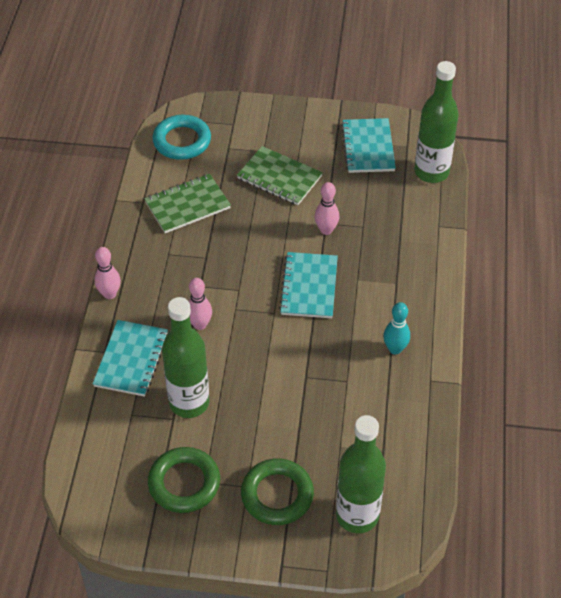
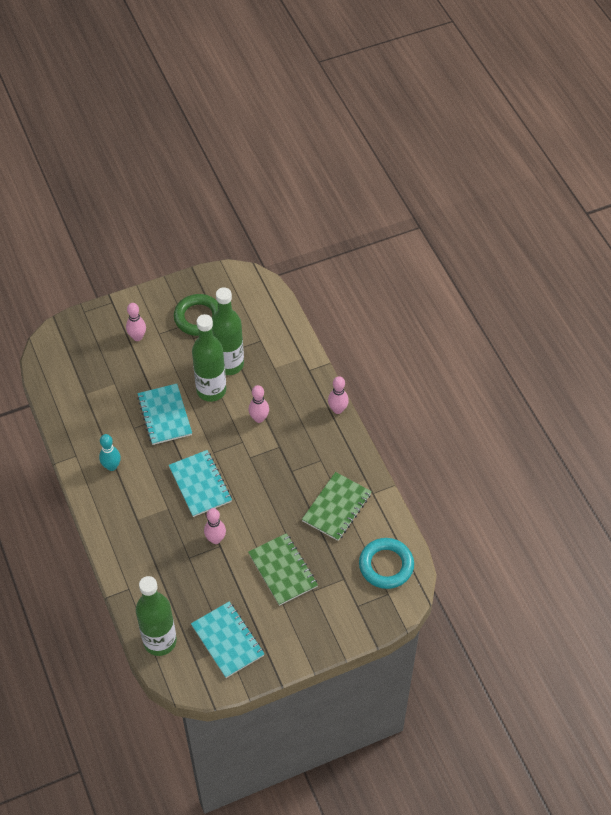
camera: 150 degrees right, 5 degrees up
turquoise notebook [93,320,168,397] -> turquoise notebook moved to [137,384,192,445]
green notebook [237,146,323,205] -> green notebook turned 60 degrees clockwise [248,533,318,606]
green ring [241,458,314,525] -> pink bowling pin [126,303,146,341]
green bottle [336,415,386,533] -> green bottle moved to [192,314,226,402]

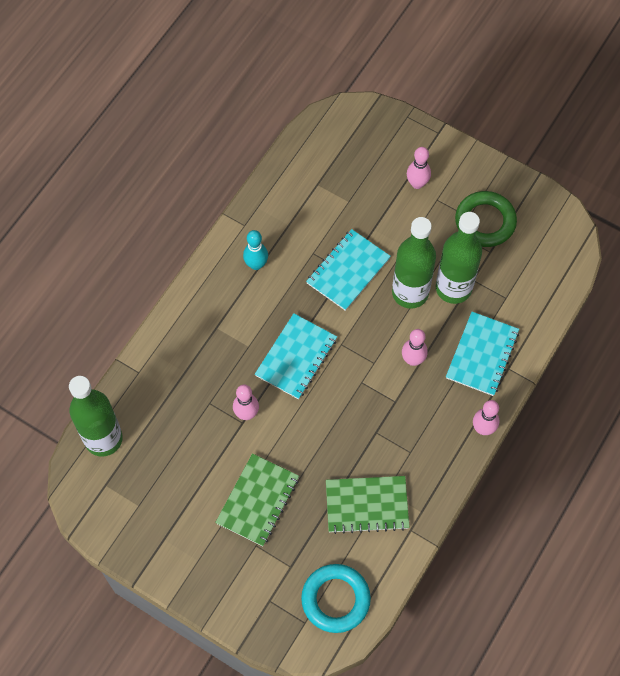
camera: 55 degrees right, 10 degrees up
turquoise notebook [191,601,264,678] -> turquoise notebook moved to [446,312,519,396]

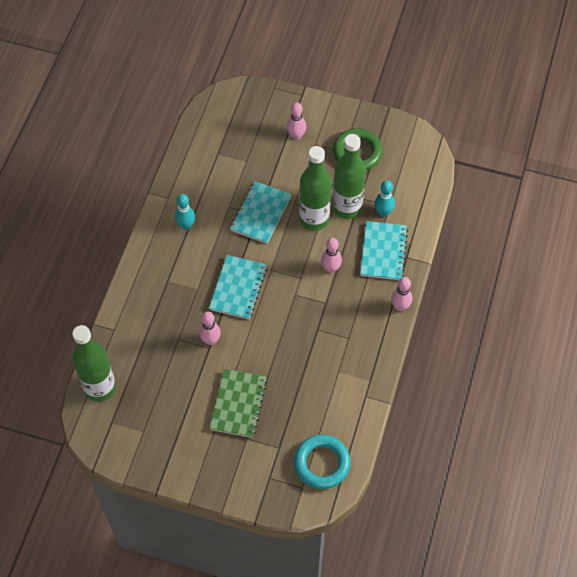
camera: 15 degrees left, 5 degrees down
green notebook [326,476,409,534] -> none
none -> turquoise bowling pin [374,180,395,217]

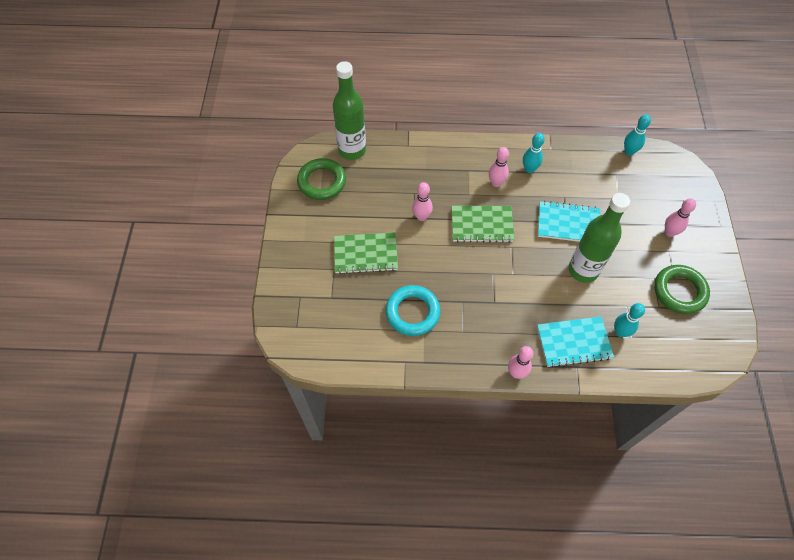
camera: 75 degrees right, 0 degrees up
turquoise notebook [209,255,267,319] -> green notebook [451,206,515,243]
turquoise ring [294,435,350,489] -> turquoise ring moved to [386,285,440,336]
pink bowling pin [321,238,342,273] -> pink bowling pin moved to [489,147,509,187]
green bottle [332,134,366,219] -> none
none -> green ring [297,158,346,200]
none -> turquoise bowling pin [624,114,651,155]

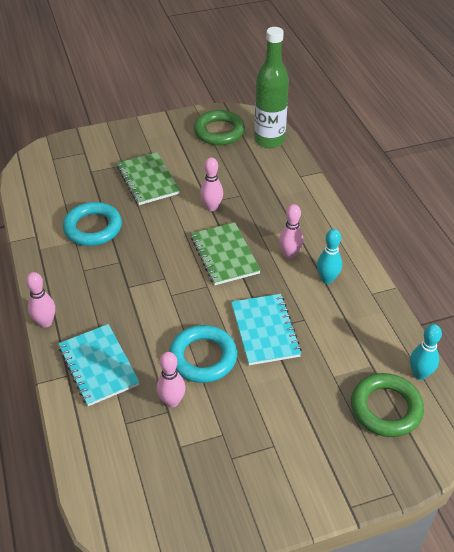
camera: 70 degrees right, 15 degrees down
green bottle [569,193,630,283] -> turquoise ring [169,325,237,383]
turquoise bowling pin [614,303,645,337] -> none
green ring [654,265,710,314] -> green ring moved to [351,373,424,437]
pink bowling pin [665,199,696,237] -> pink bowling pin moved to [157,352,186,407]

